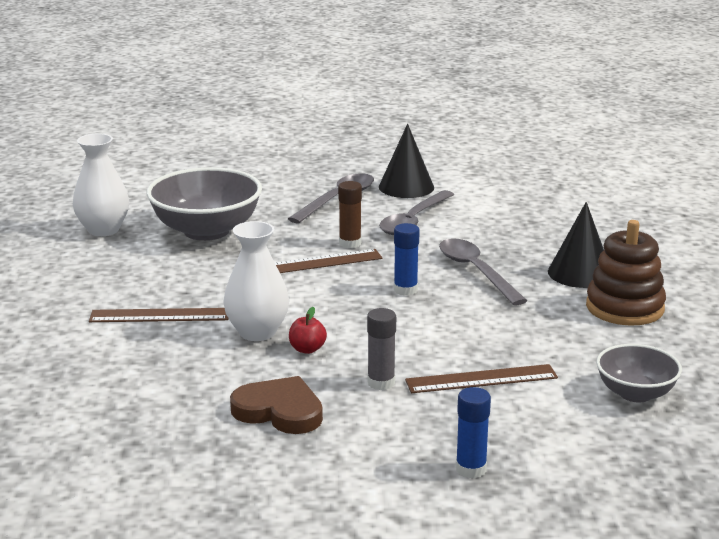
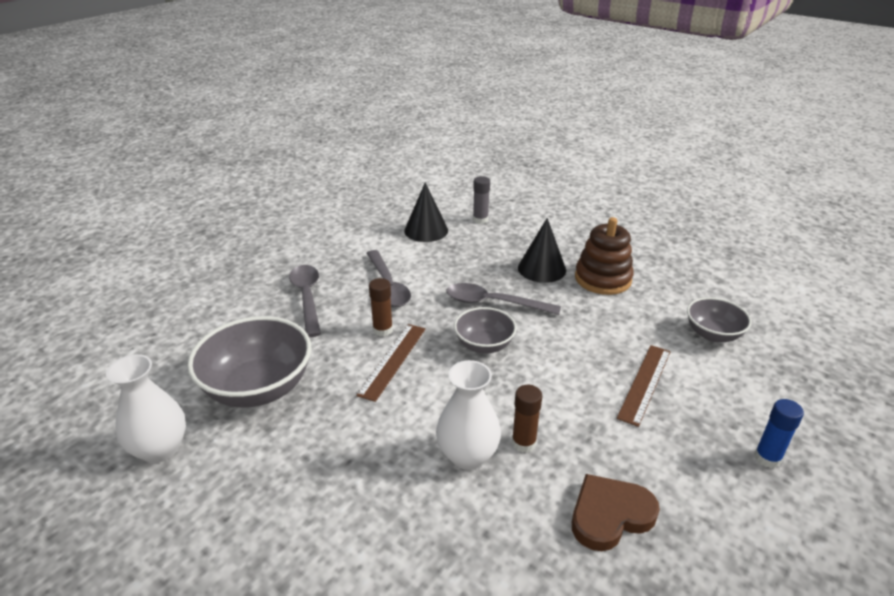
camera: 50 degrees left, 10 degrees up
brown ruler [89,308,229,322] -> none
red apple [289,307,327,354] -> brown glue stick [512,385,542,453]
grey glue stick [367,308,396,390] -> grey glue stick moved to [473,176,490,224]
black cone [379,124,434,198] -> black cone moved to [404,182,448,242]
blue glue stick [394,223,420,296] -> grey bowl [454,307,517,354]

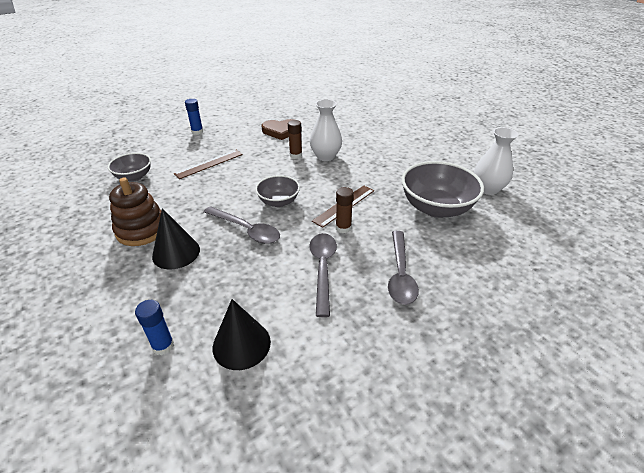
camera: 160 degrees left, 5 degrees up
grey glue stick [473,176,490,224] -> blue glue stick [135,300,174,355]

